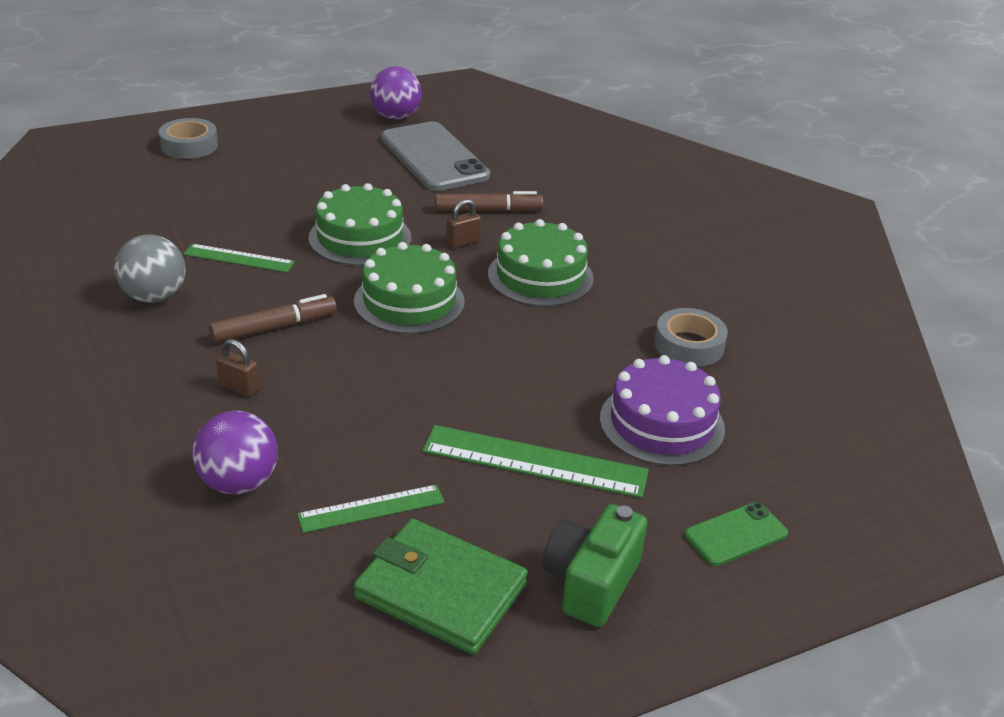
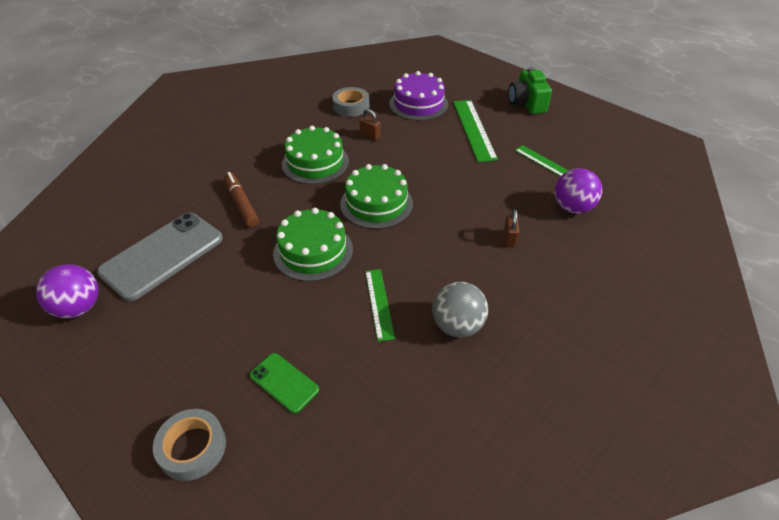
camera: 110 degrees left, 10 degrees up
brown marker [209,294,337,343] -> none
green wallet [354,519,528,655] -> none
brown padlock [446,199,481,248] -> brown padlock moved to [360,109,381,140]
green camera [543,504,647,627] -> green camera turned 75 degrees clockwise [508,67,552,114]
green phone [684,502,788,566] -> green phone moved to [250,353,319,413]

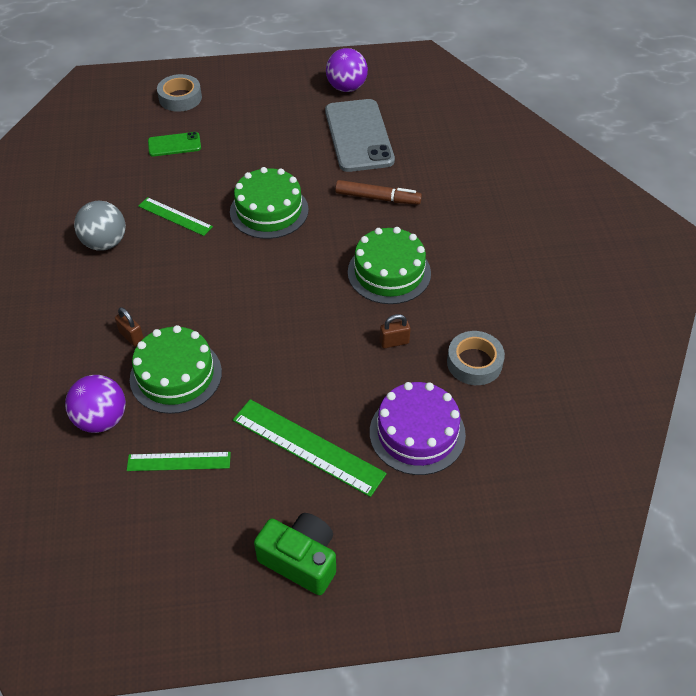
camera: 130 degrees right, 5 degrees up
green cake [340,164,413,229] -> green cake moved to [130,325,222,414]

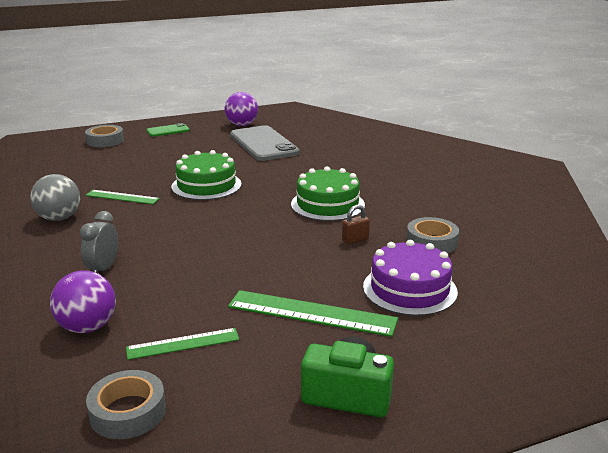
camera: 15 degrees left, 25 degrees down
brown padlock [115,307,144,347] -> grey clock [80,211,118,273]
green cake [130,325,222,414] -> none
green phone [148,132,201,156] -> green phone moved to [146,123,190,137]
brown marker [335,180,422,205] -> none
none -> grey tape [86,370,166,439]

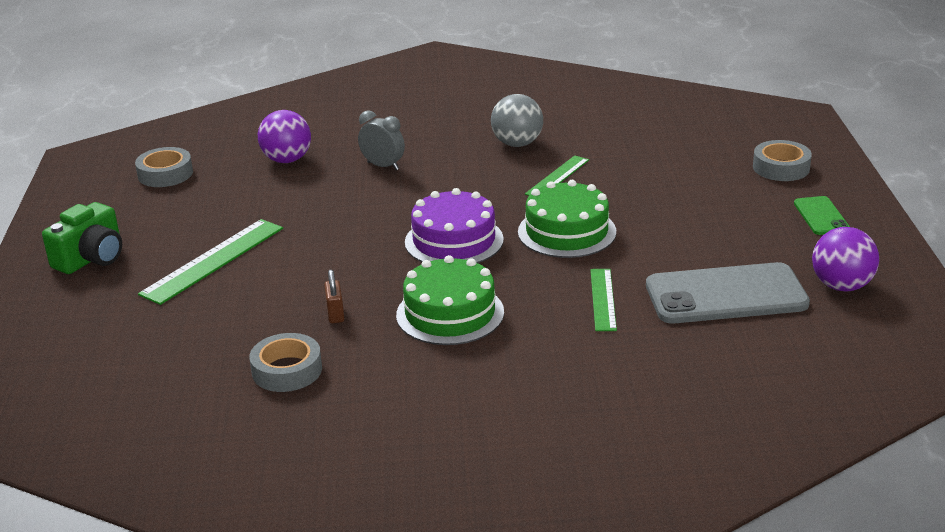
camera: 110 degrees right, 5 degrees up
green ruler [126,328,239,360] -> green ruler moved to [590,269,617,331]
purple cake [363,240,458,316] -> purple cake moved to [405,188,504,263]

